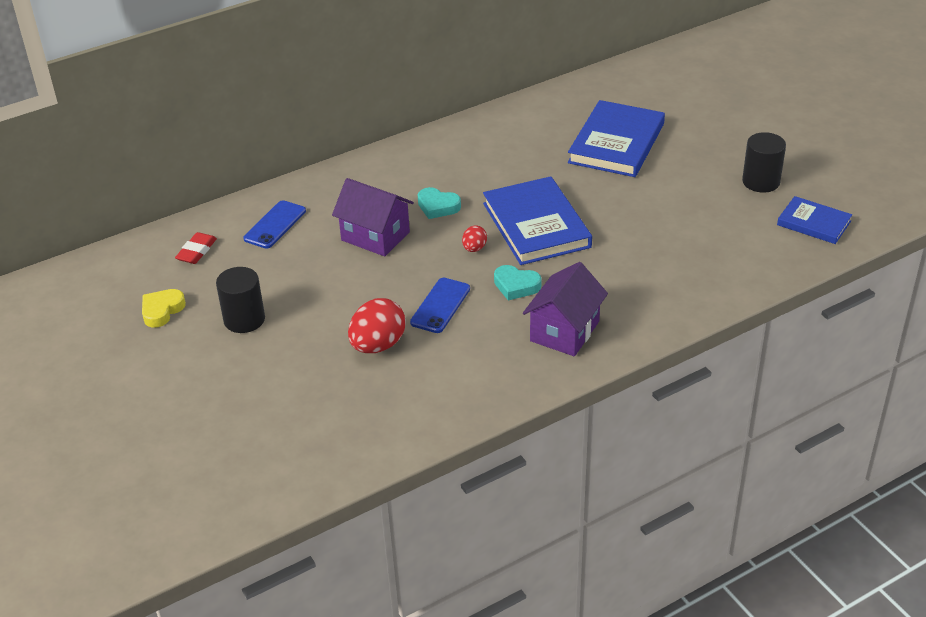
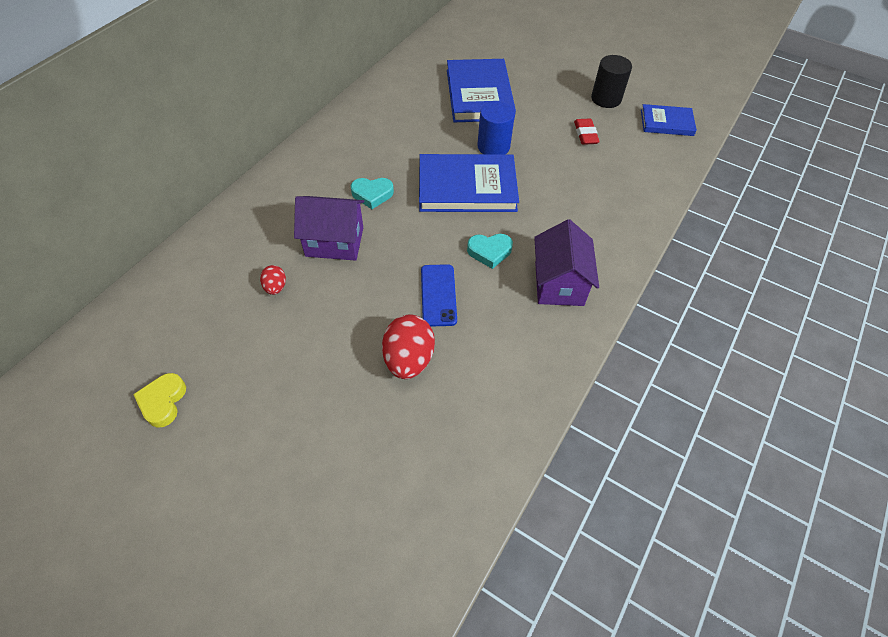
camera: 30 degrees left, 15 degrees up
red eraser [175,232,217,264] -> red eraser moved to [574,119,600,145]
black cylinder [216,267,265,333] -> none
blue phone [243,200,306,249] -> none
red egg [462,226,487,252] -> red egg moved to [260,265,286,295]
blue book [483,176,592,265] -> blue book turned 45 degrees counterclockwise [419,154,519,212]
none -> blue cylinder [477,101,515,154]

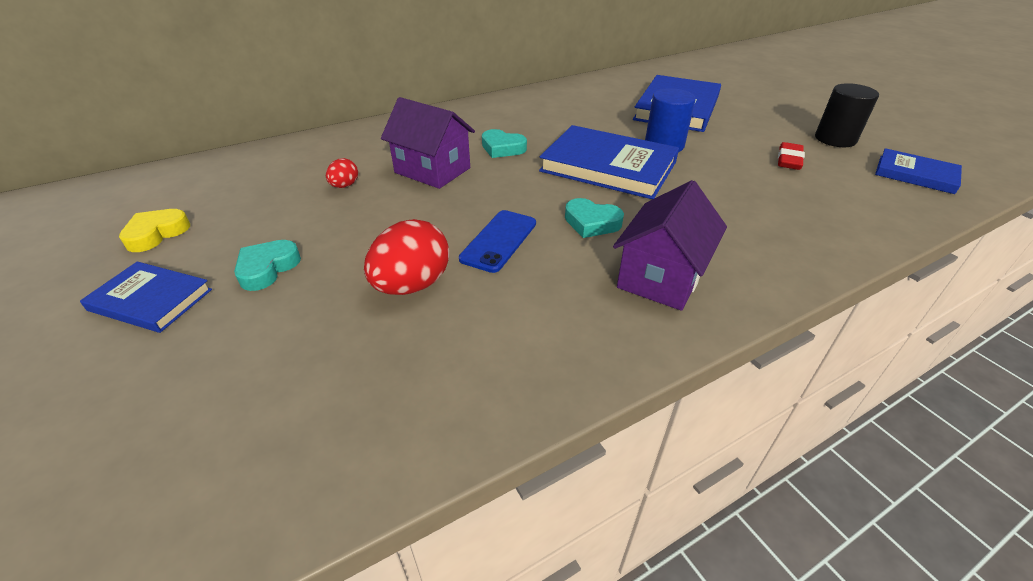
camera: 30 degrees right, 15 degrees down
none -> blue book [80,261,212,333]
none -> turquoise heart [234,240,301,291]

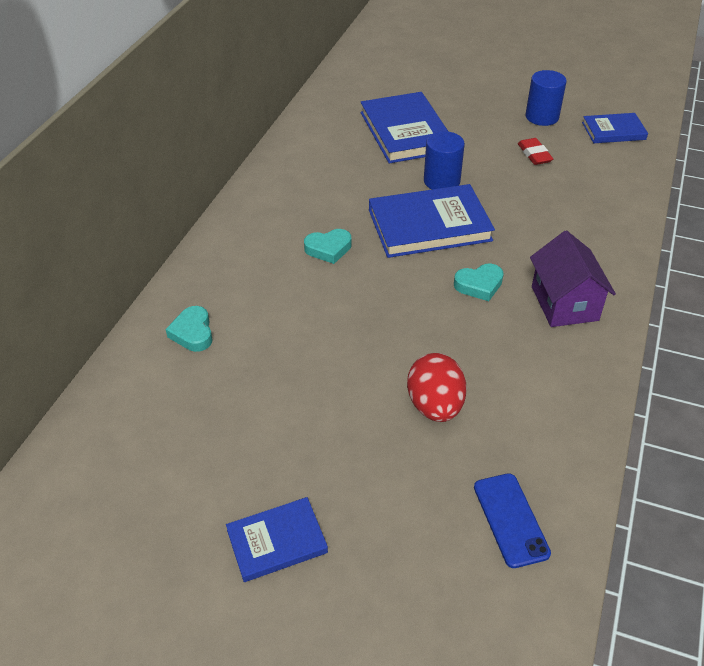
camera: 40 degrees left, 5 degrees up
yellow heart [119,209,190,252] -> none
turquoise heart [234,240,301,291] -> turquoise heart moved to [166,306,213,352]
red egg [326,158,358,188] -> none
purple house [381,97,475,189] -> none
blue phone [459,210,536,273] -> blue phone moved to [474,473,551,568]
black cylinder [815,83,879,147] -> blue cylinder [525,70,567,126]

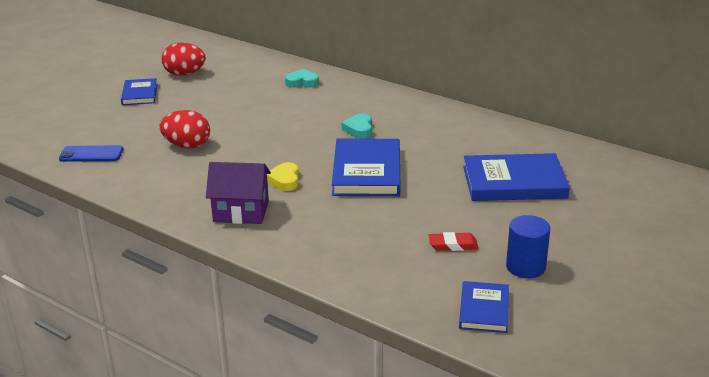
camera: 105 degrees right, 15 degrees down
blue cylinder [424,131,465,189] -> none
turquoise heart [454,264,504,301] -> yellow heart [267,162,299,191]
none -> red egg [162,42,206,76]

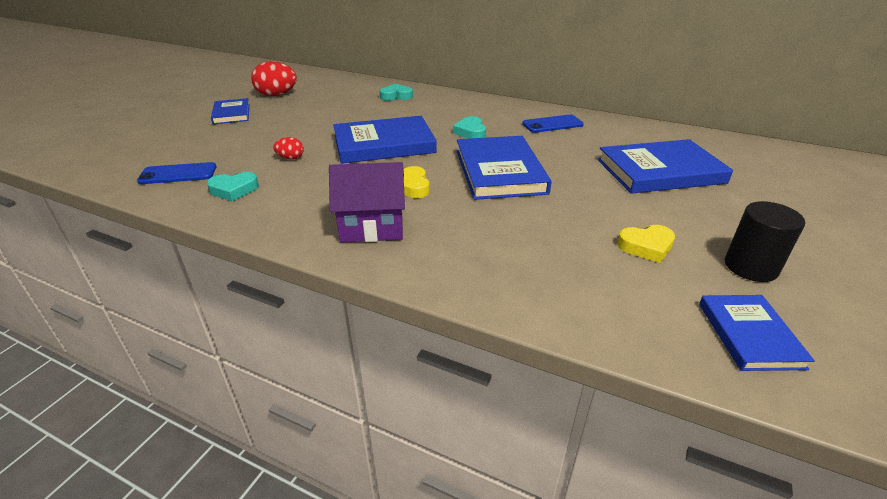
camera: 10 degrees left, 5 degrees up
red egg [159,110,210,148] -> red egg [273,137,304,159], size x0.52
red eraser [429,232,479,251] -> yellow heart [617,225,675,263]
blue cylinder [506,215,550,278] -> black cylinder [725,201,805,282]
none -> turquoise heart [207,172,259,201]
none -> blue book [333,116,437,164]
none -> blue phone [522,114,584,133]

